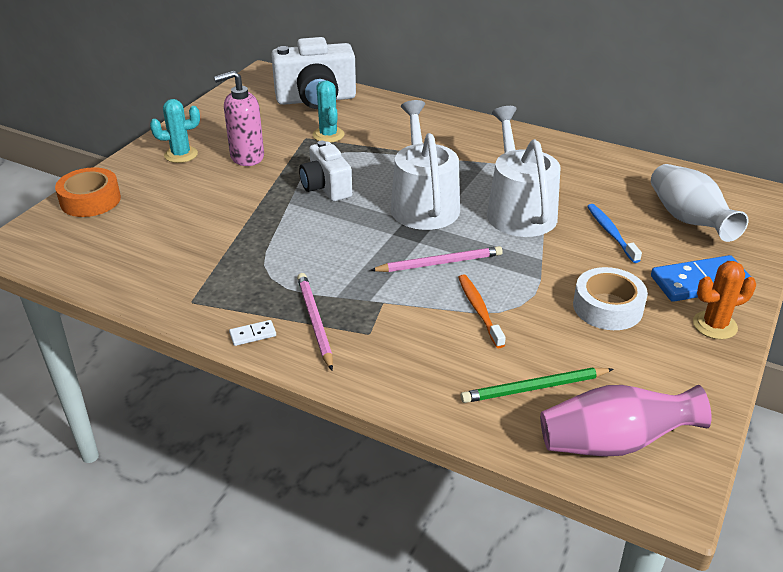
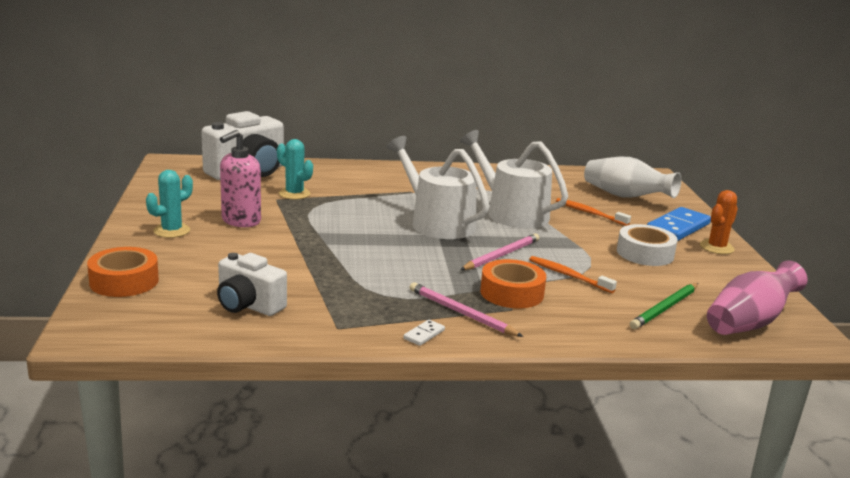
camera: 35 degrees left, 15 degrees down
white camera [299,141,352,201] -> white camera moved to [217,253,287,316]
blue toothbrush [587,204,642,263] -> orange toothbrush [556,198,631,226]
none -> orange tape [480,259,546,308]

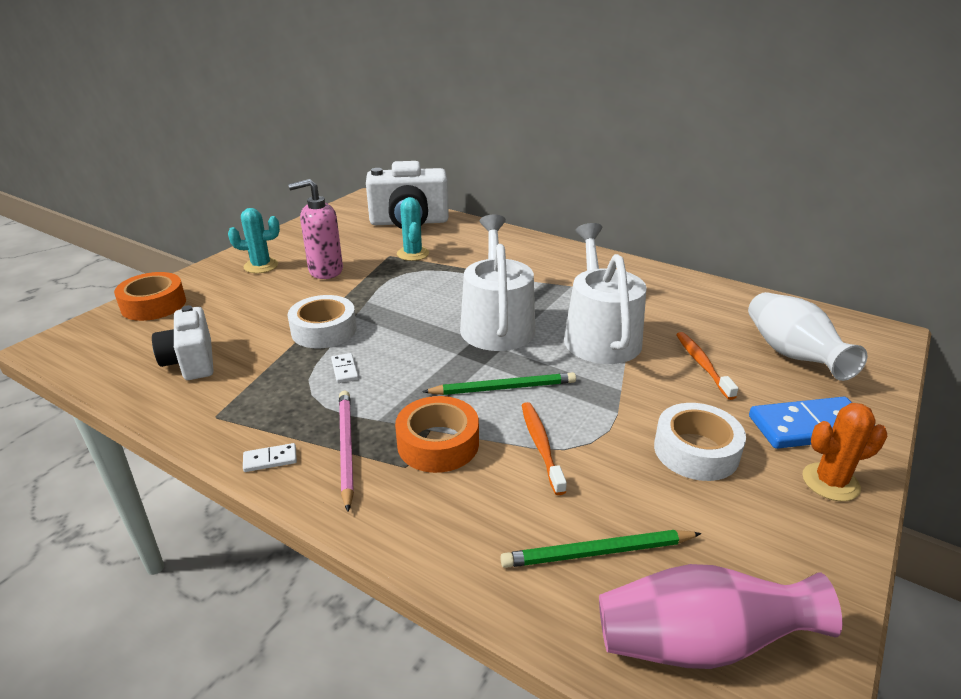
camera: 40 degrees right, 10 degrees up
pink pencil [460,233,539,270] -> green pencil [422,372,576,395]
none -> white tape [288,295,357,348]
none -> white domino [331,353,359,383]

